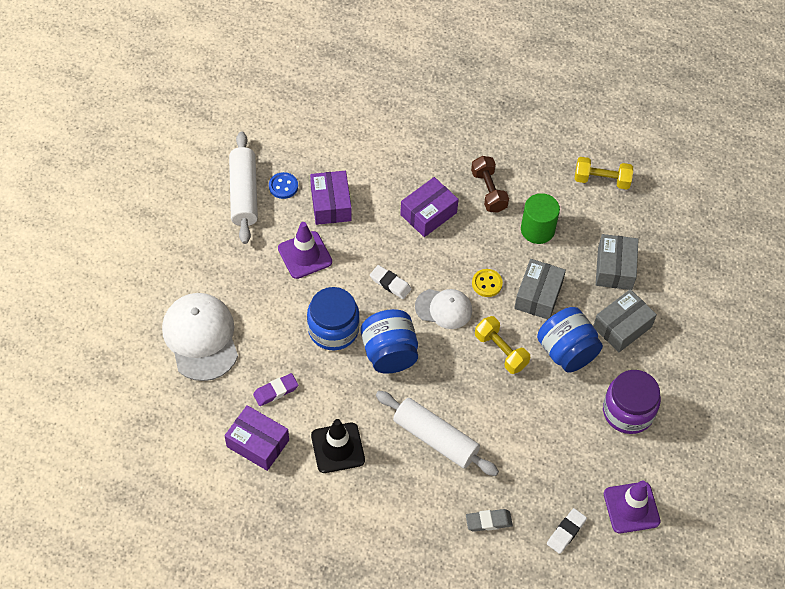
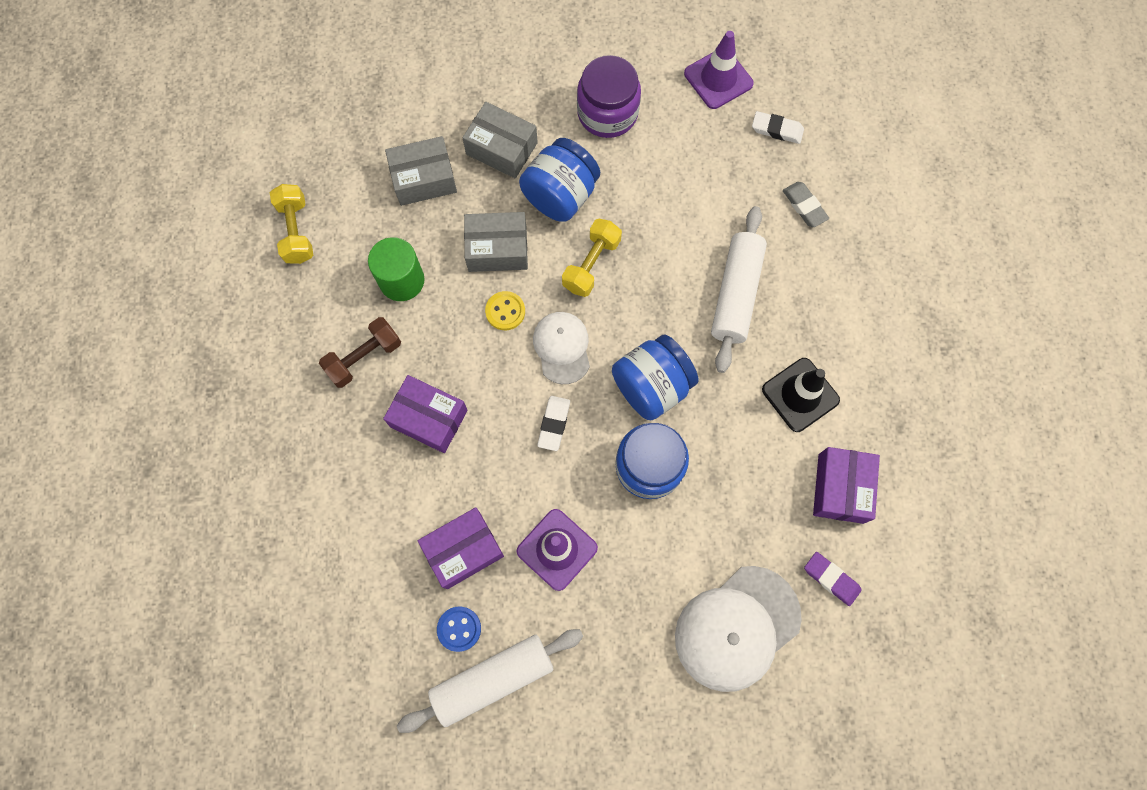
camera: 110 degrees left, 15 degrees up
purple eraser [253,373,298,406] -> purple eraser moved to [804,552,862,606]

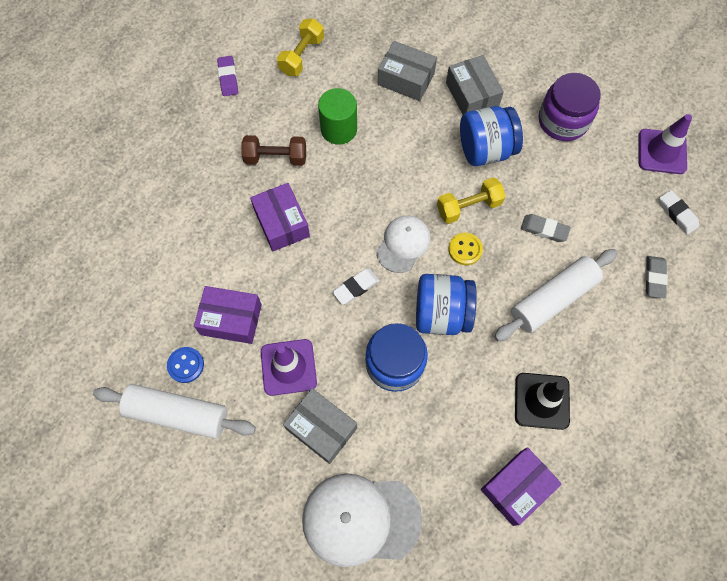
camera: 40 degrees right, 5 degrees down
grey box [464,212,528,272] -> grey box moved to [283,388,357,464]
yellow button [485,291,525,330] -> yellow button moved to [449,233,483,265]
purple eraser [804,552,862,606] -> purple eraser moved to [217,56,238,96]
none -> grey eraser [521,214,571,242]

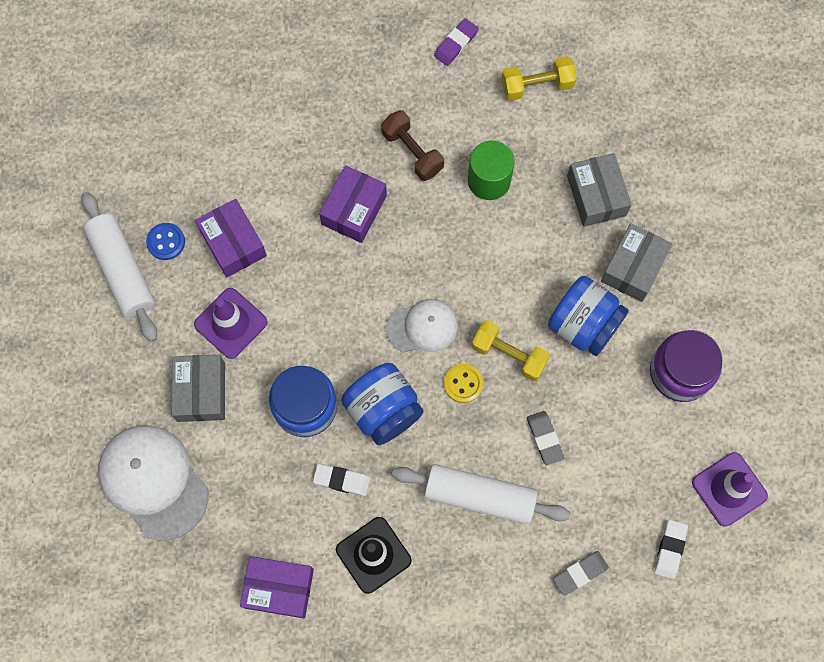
camera: 50 degrees right, 5 degrees up
white eraser [332,268,380,305] -> white eraser moved to [313,464,370,496]

